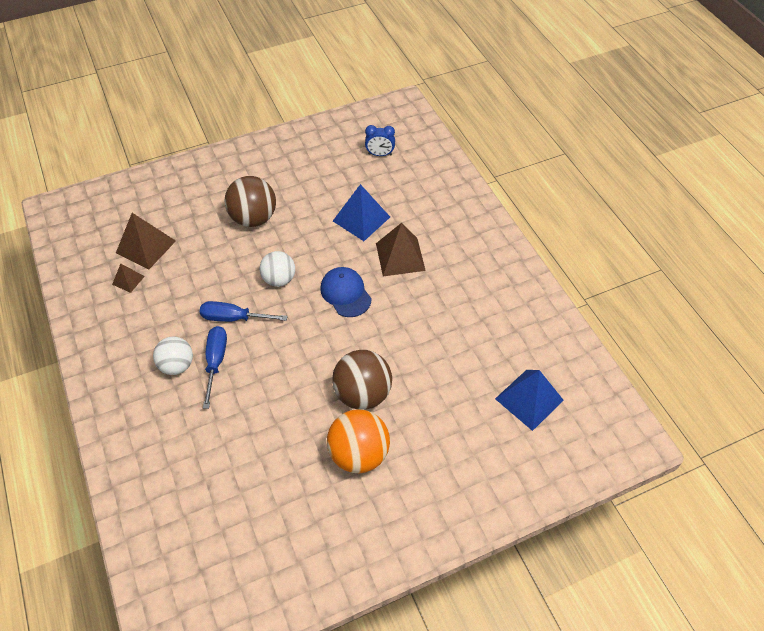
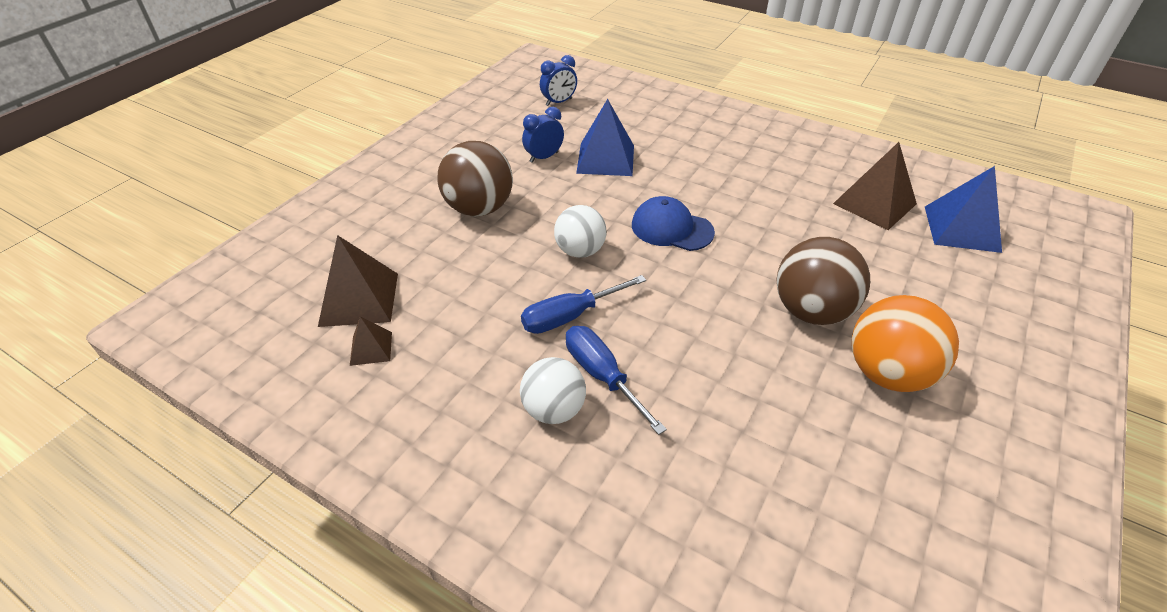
camera: 35 degrees left, 10 degrees down
brown pyramid [376,223,426,276] -> brown pyramid moved to [833,142,917,230]
none -> blue clock [522,107,564,163]

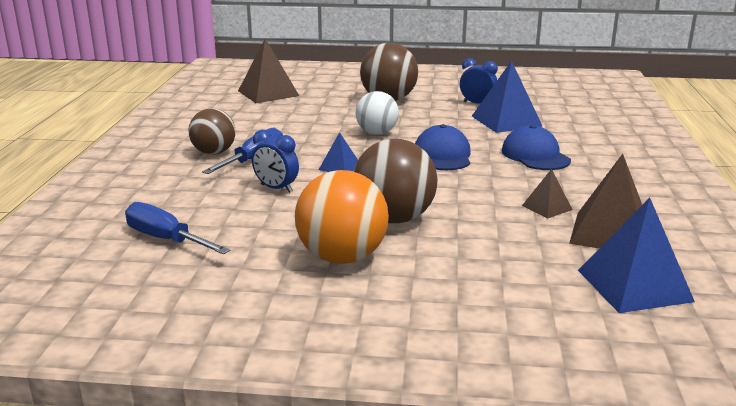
camera: 65 degrees right, 20 degrees down
brown pyramid [350,317,392,366] -> brown pyramid moved to [522,169,573,219]
white ball [520,357,586,424] -> brown ball [189,108,236,155]
blue screwdriver [521,275,646,334] -> blue screwdriver moved to [125,202,230,254]
blue clock [540,55,577,106] -> blue clock moved to [252,130,299,193]
none -> blue pyramid [319,132,358,172]
none -> blue cap [501,125,571,170]

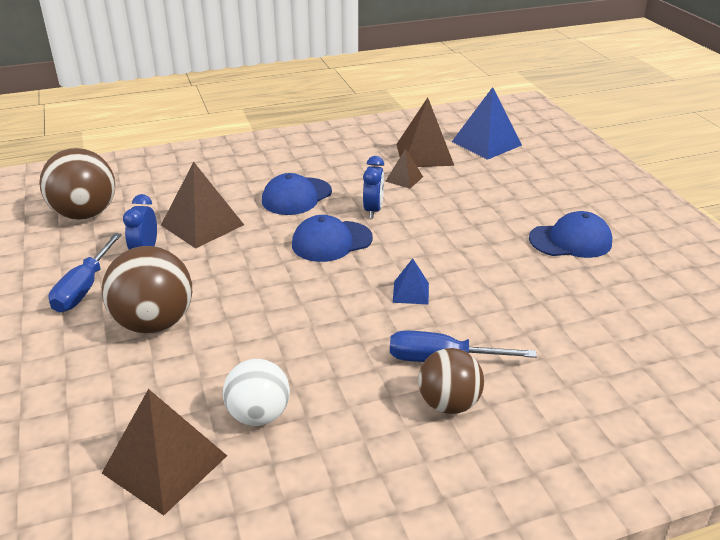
camera: 115 degrees left, 10 degrees up
blue screwdriver [125,202,230,254] -> blue screwdriver moved to [48,233,122,312]
blue clock [252,130,299,193] -> blue clock moved to [363,156,384,218]
orange ball [295,170,389,264] -> blue cap [529,211,612,258]
brown ball [354,139,437,223] -> brown ball moved to [39,148,115,220]
white ball [356,91,399,135] -> white ball moved to [223,359,290,426]
blue pyramid [472,61,542,133] -> brown pyramid [161,162,244,249]

